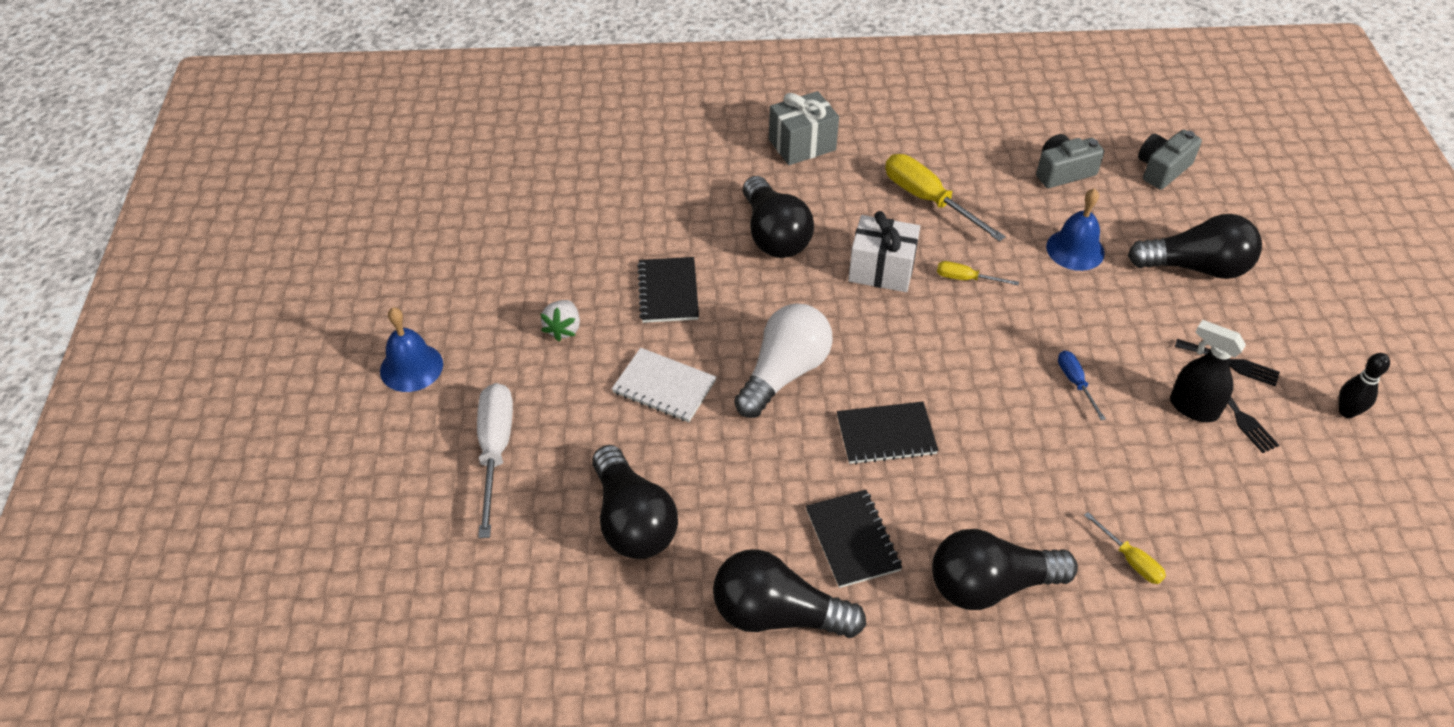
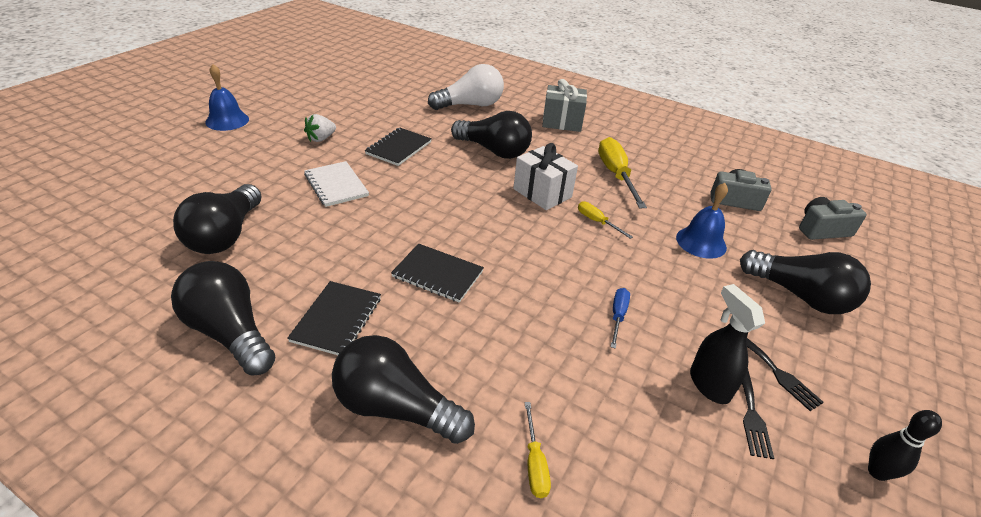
camera: 30 degrees right, 10 degrees down
white screwdriver [477,383,513,538] -> none
white light bulb [734,303,832,418] -> white light bulb moved to [428,64,504,110]
black light bulb [743,176,814,258] -> black light bulb turned 75 degrees counterclockwise [451,111,532,159]

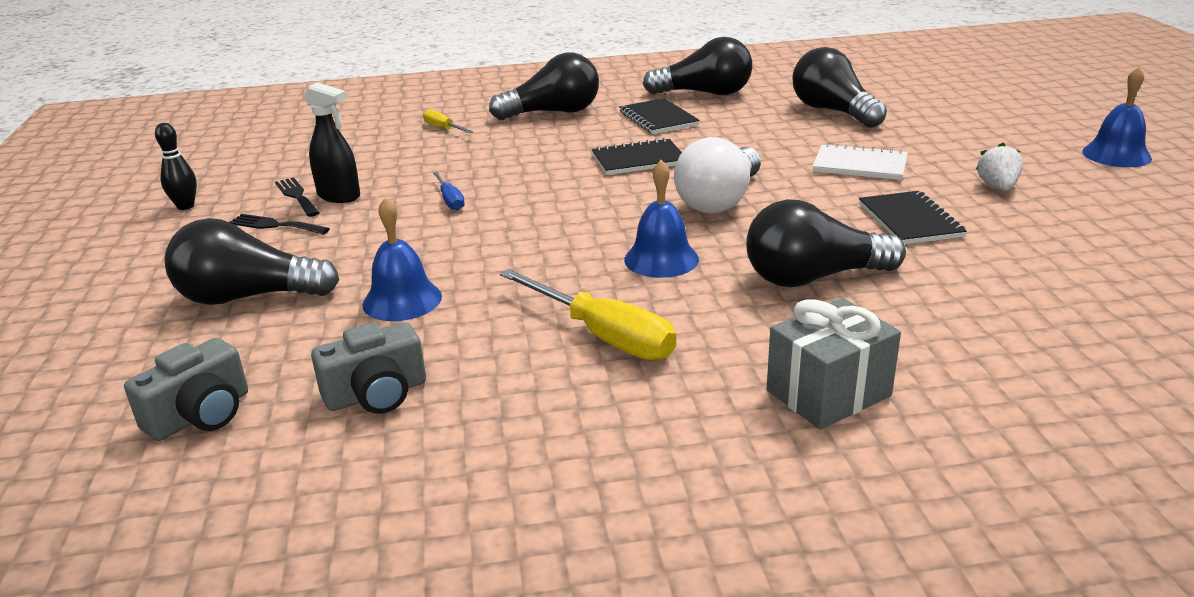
camera: 145 degrees right, 10 degrees down
white light bulb [428,64,504,110] -> white light bulb moved to [674,137,761,213]
white gift [513,143,578,210] -> blue bell [624,160,699,278]
yellow screwdriver [578,201,633,239] -> none

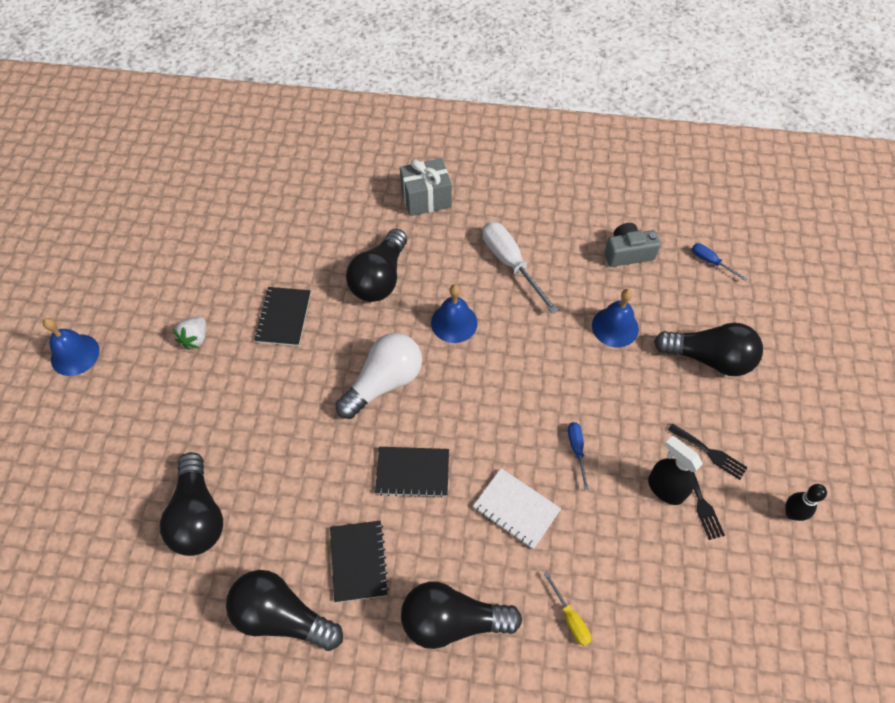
camera: 165 degrees left, 30 degrees up
grey camera [124,338,248,441] -> blue screwdriver [691,243,747,281]
yellow screwdriver [500,269,676,360] -> white screwdriver [483,222,558,314]
black light bulb [746,199,906,287] -> black light bulb turned 105 degrees clockwise [346,228,407,302]
white notebook [812,143,908,180] -> white notebook moved to [473,468,561,549]

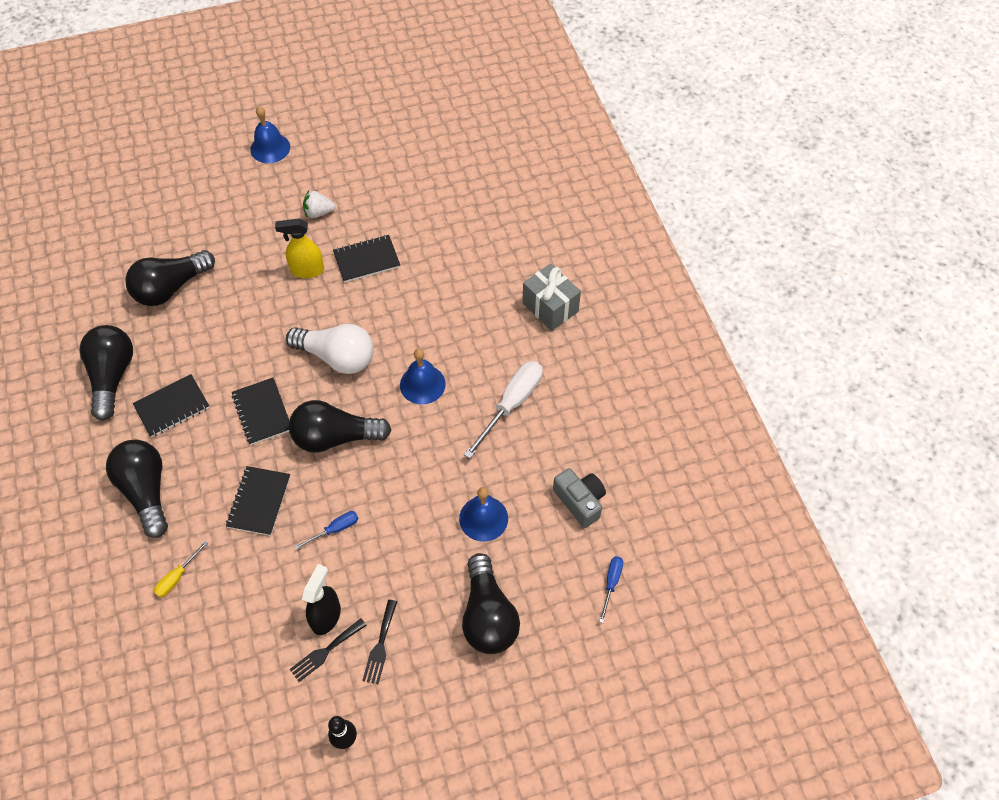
camera: 65 degrees right, 0 degrees up
black light bulb [346,228,407,302] -> black light bulb moved to [289,400,391,453]
white notebook [473,468,561,549] -> black notebook [226,466,291,536]
none -> yellow spray bottle [275,219,324,278]

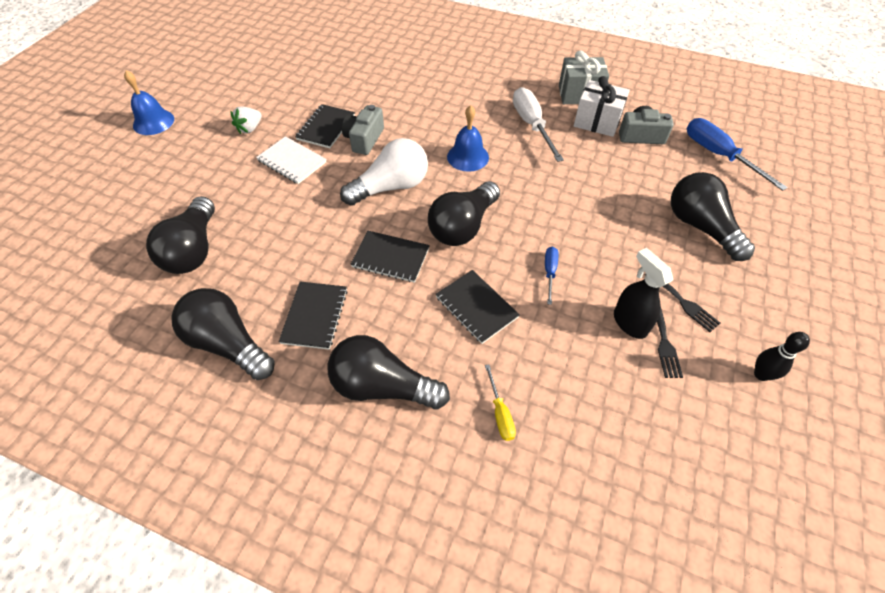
camera: 50 degrees left, 5 degrees down
yellow spray bottle [275,219,324,278] -> white notebook [256,136,326,184]
blue bell [459,487,508,542] -> none
black light bulb [462,553,520,654] -> black light bulb turned 150 degrees counterclockwise [671,172,755,261]
grey gift [522,264,581,331] -> grey gift moved to [559,51,609,104]
blue screwdriver [599,556,623,623] -> blue screwdriver [687,118,788,191], size x1.94
none -> grey camera [342,105,384,155]
none -> white gift [574,76,630,137]

